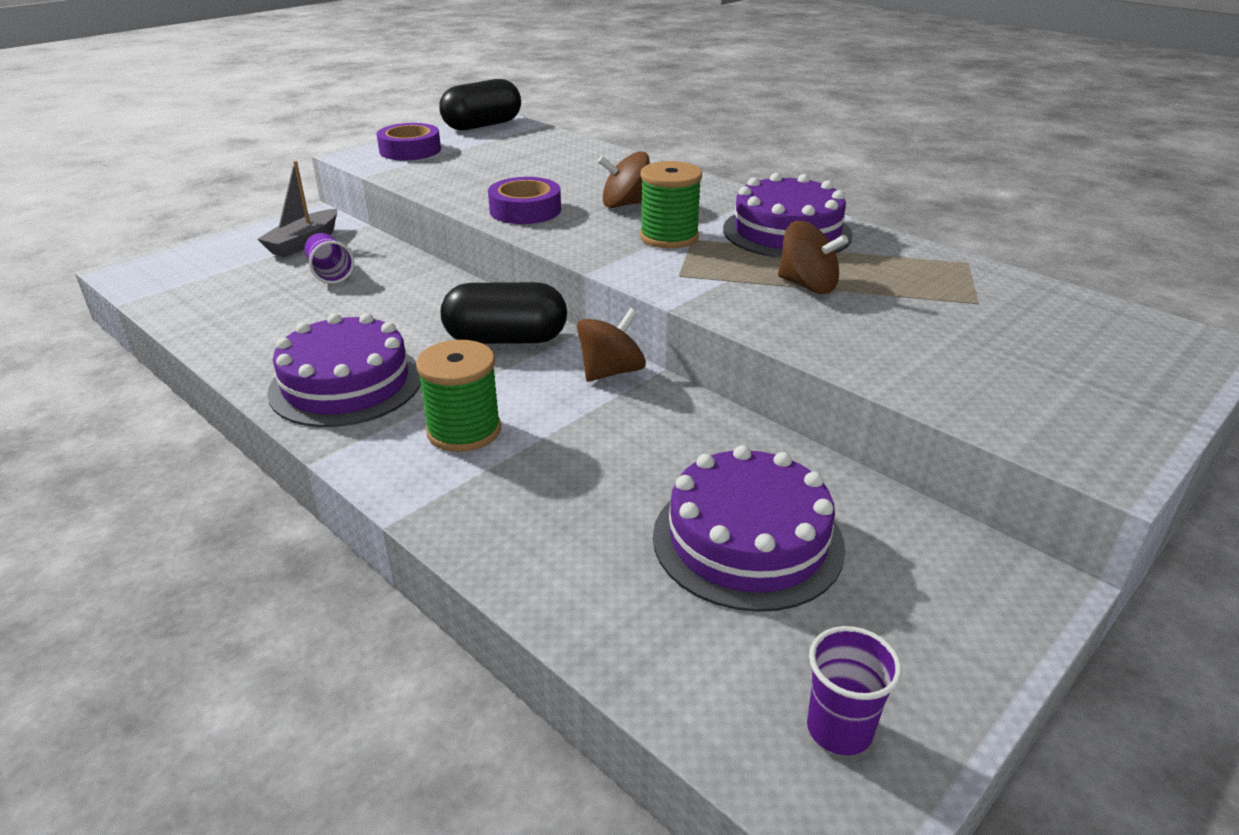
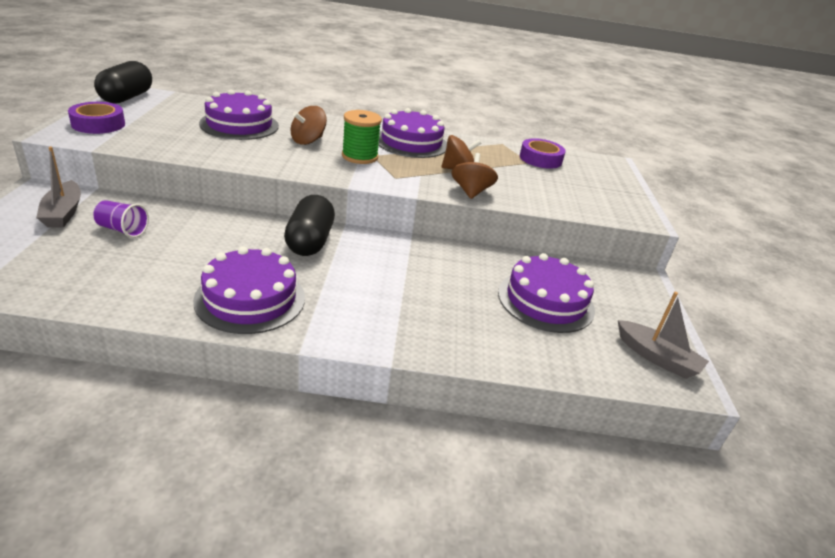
camera: 45 degrees left, 0 degrees up
green spool [416,340,501,452] -> none
black capsule [441,282,567,344] -> black capsule turned 45 degrees counterclockwise [284,195,335,256]
purple tape [488,177,561,224] -> purple tape moved to [520,138,566,169]
brown spinning top [577,308,646,382] -> brown spinning top moved to [451,153,498,199]
purple cup [807,626,902,755] -> grey boat [618,292,709,379]
none -> purple cake [199,89,279,140]

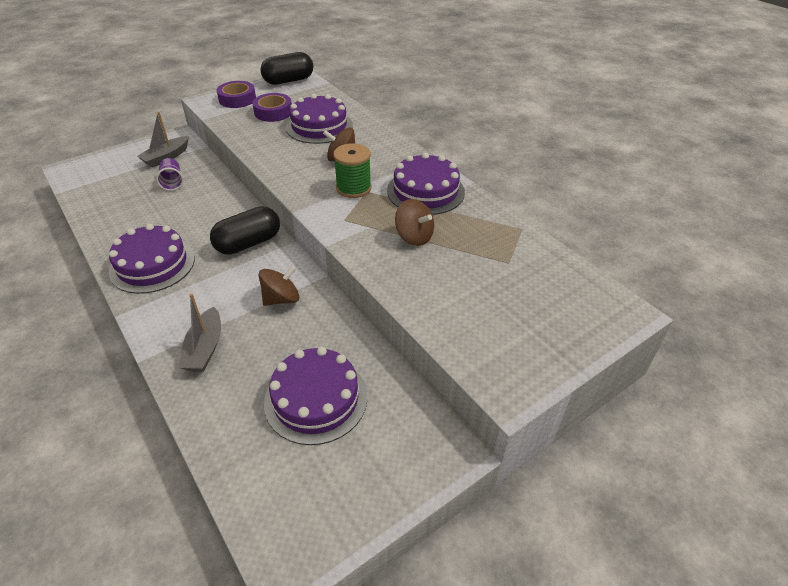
camera: 55 degrees right, 10 degrees up
brown spinning top [451,153,498,199] -> brown spinning top moved to [258,265,299,306]
purple tape [520,138,566,169] -> purple tape moved to [252,93,292,122]
grey boat [618,292,709,379] -> grey boat moved to [179,293,221,372]

